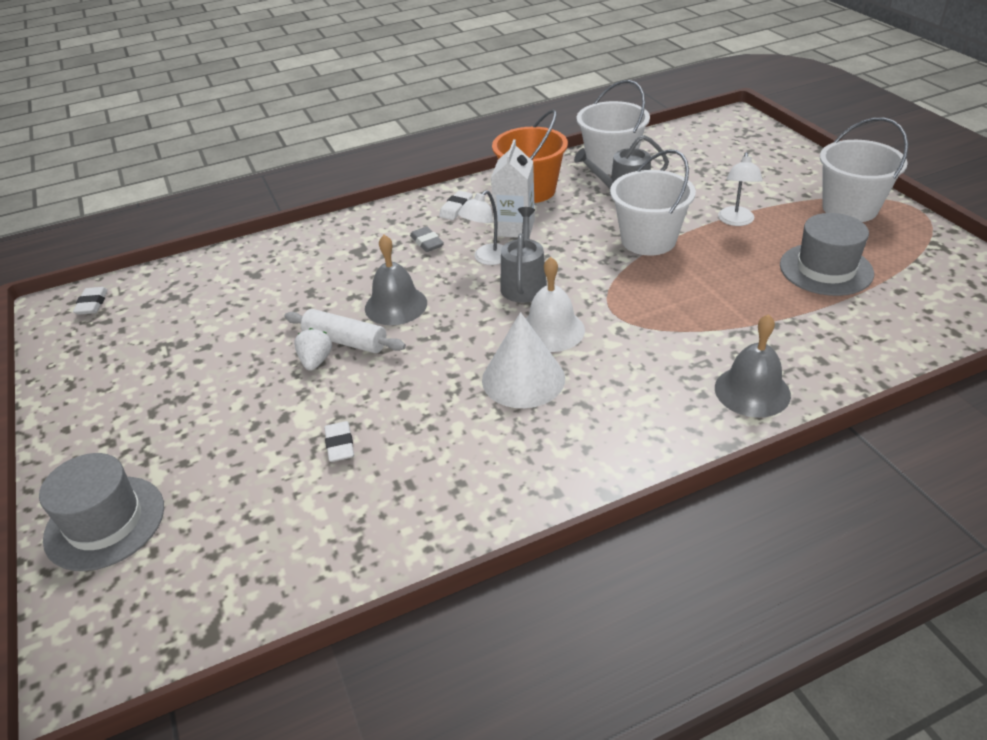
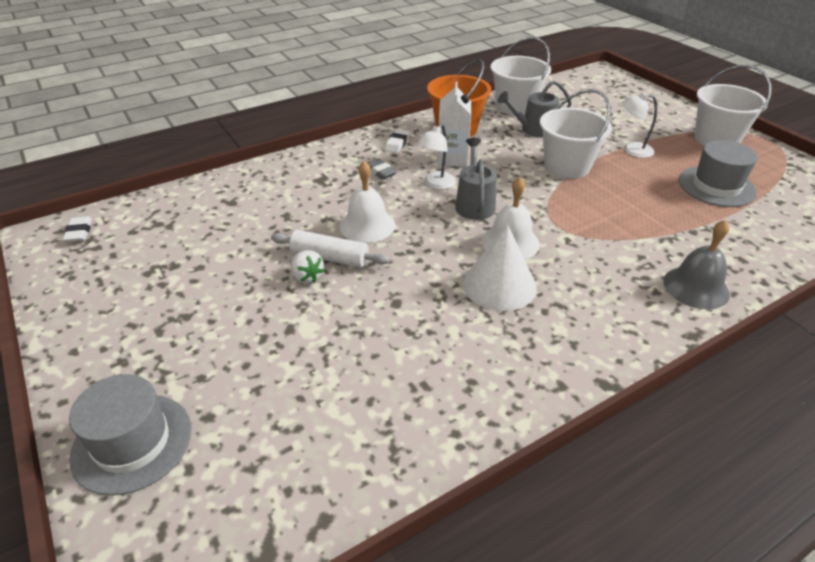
camera: 10 degrees left, 0 degrees up
white strawberry [294,328,332,371] -> white strawberry turned 150 degrees clockwise [291,250,324,283]
white eraser [324,421,354,462] -> none
grey bell [365,235,427,325] -> white bell [340,161,395,243]
white lamp [718,152,763,226] -> white lamp turned 90 degrees clockwise [621,93,657,158]

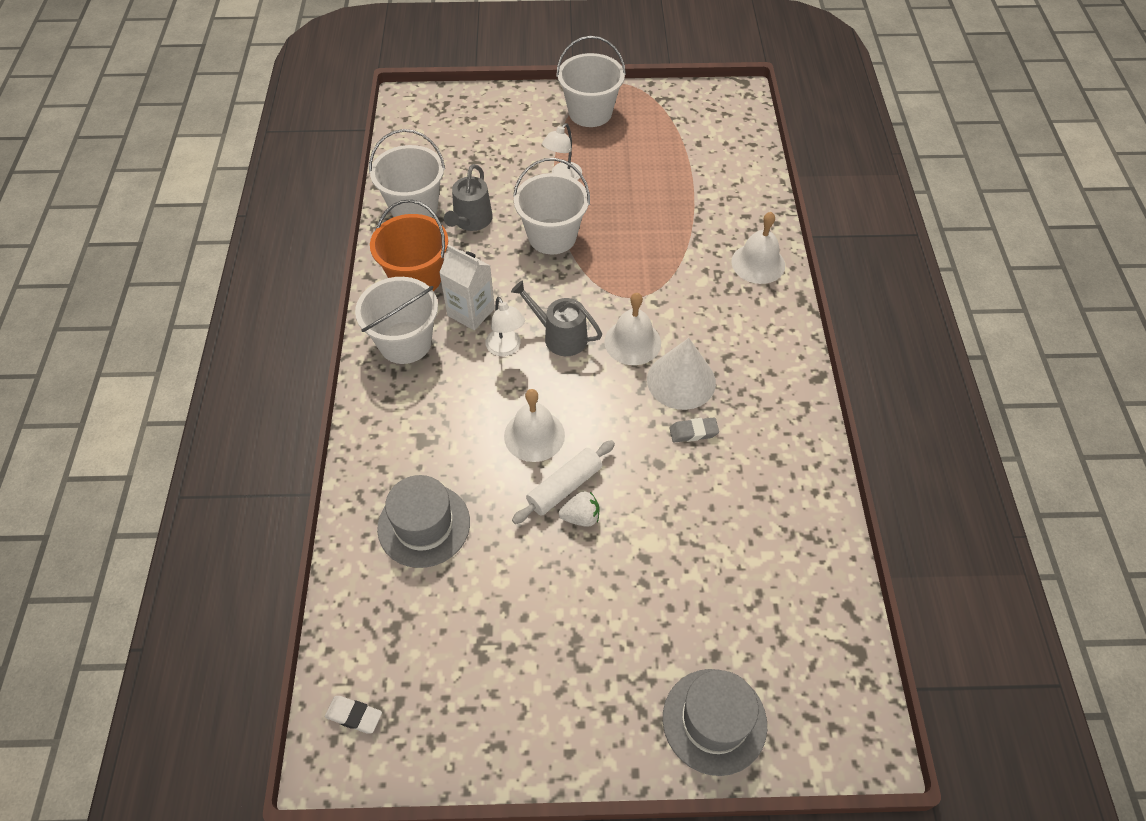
camera: 60 degrees left, 15 degrees up
grey eraser [367,158,397,180] -> grey eraser moved to [669,417,719,442]
white eraser [385,129,410,153] -> white bucket [355,277,438,364]
grey bell [663,220,730,310] -> white bell [731,212,785,284]
grey hat [679,140,757,207] -> grey hat moved to [377,475,470,568]

